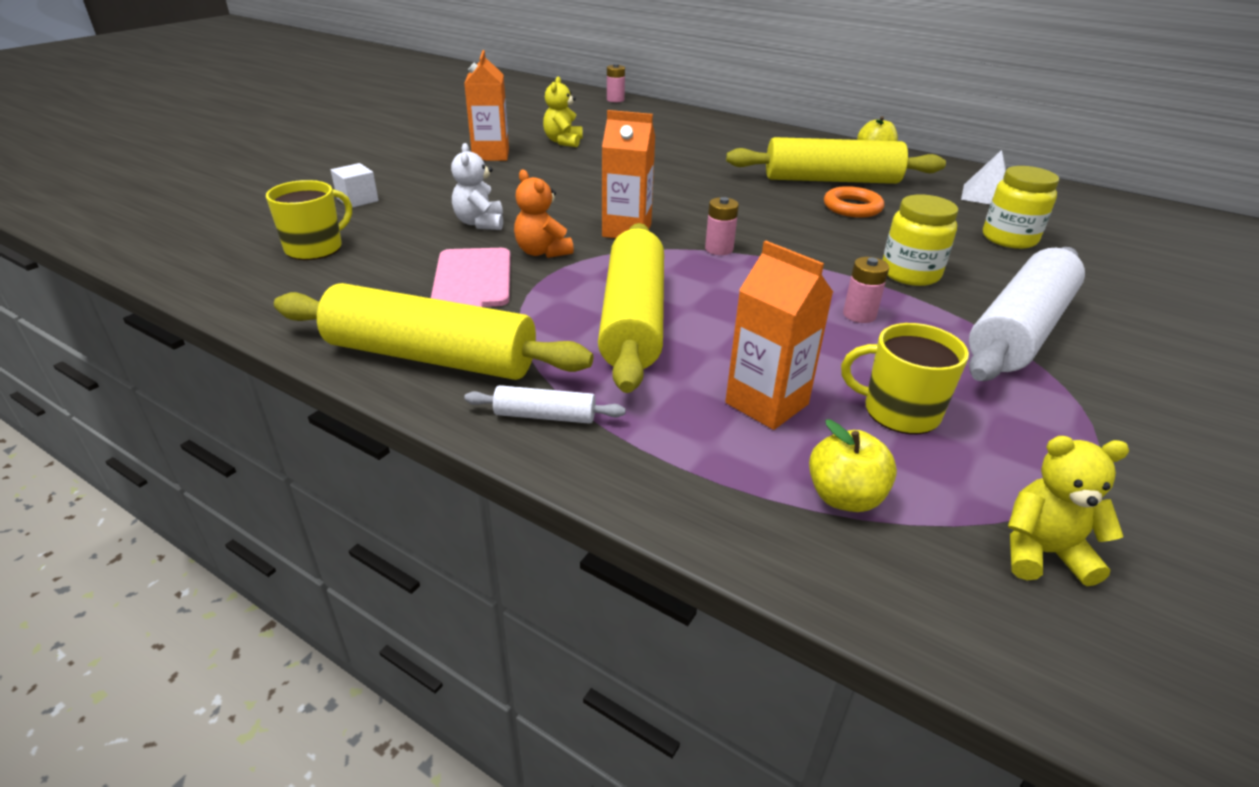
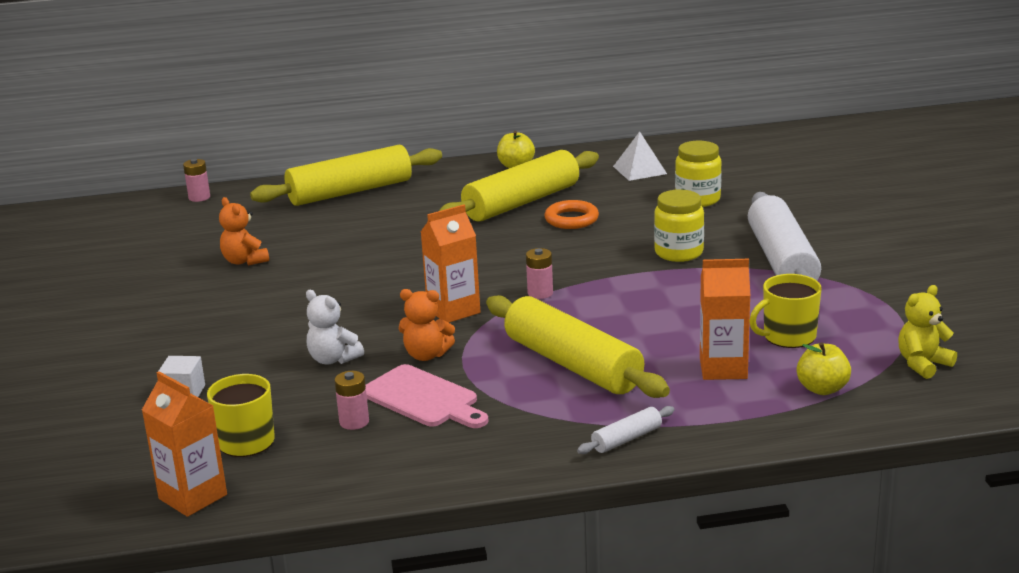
camera: 40 degrees left, 10 degrees down
yellow rolling pin [274,283,593,380] -> yellow rolling pin moved to [250,145,442,206]
orange carton [464,50,509,161] -> orange carton moved to [142,371,227,517]
yellow teddy bear [543,77,583,147] -> orange teddy bear [219,197,269,266]
pink battery [843,257,889,323] -> pink battery moved to [334,371,369,430]

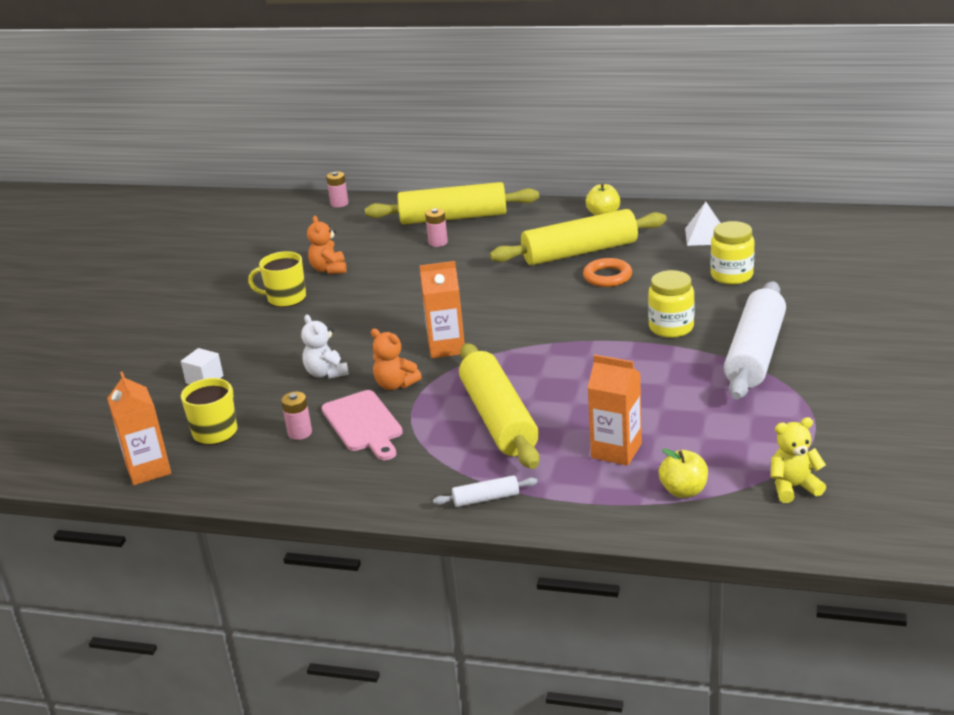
camera: 25 degrees right, 5 degrees up
pink battery [526,248,553,299] -> pink battery moved to [425,208,448,247]
yellow mug [750,274,821,348] -> yellow mug moved to [248,251,306,307]

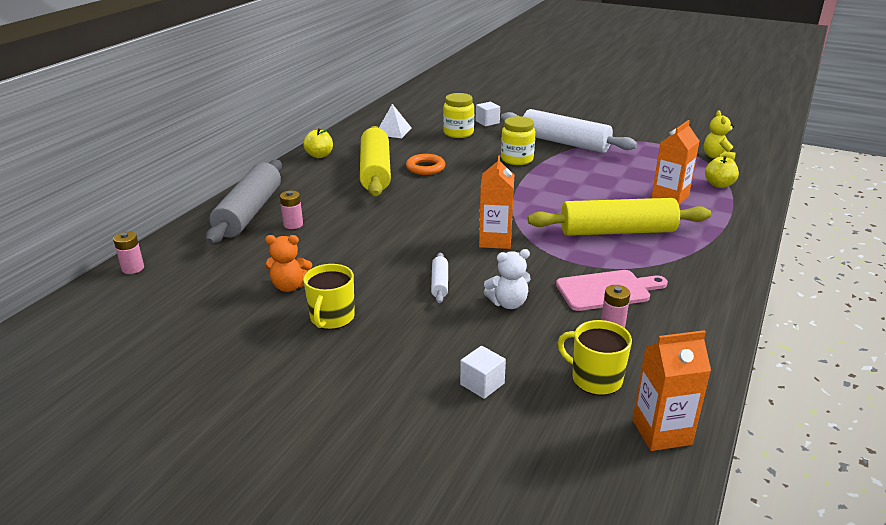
camera: 80 degrees left, 0 degrees up
yellow rolling pin [365,182,539,224] -> grey rolling pin [205,159,282,245]
orange teddy bear [371,329,422,390] -> none
white rolling pin [433,475,538,507] -> white rolling pin moved to [431,253,448,303]
none -> white cube [476,102,500,127]

